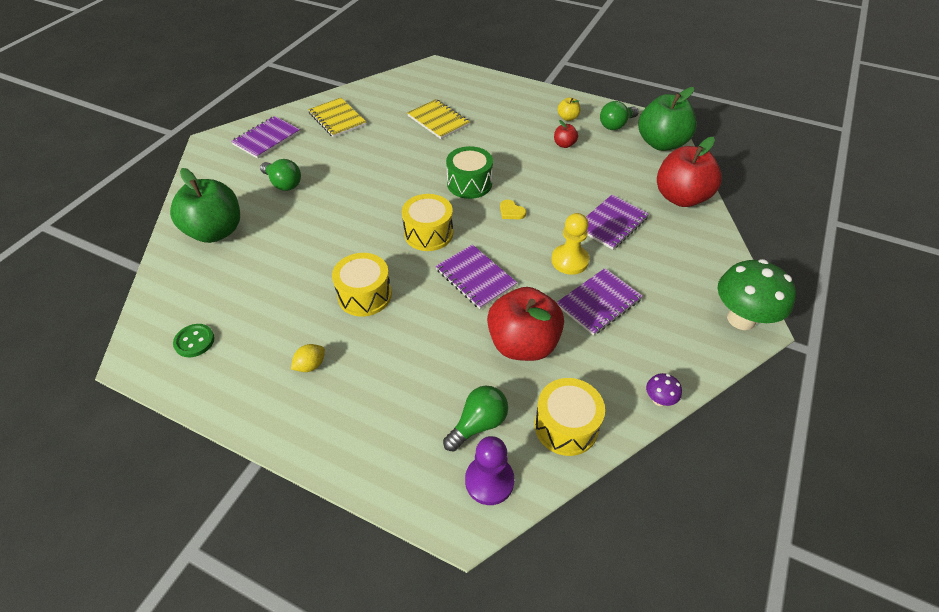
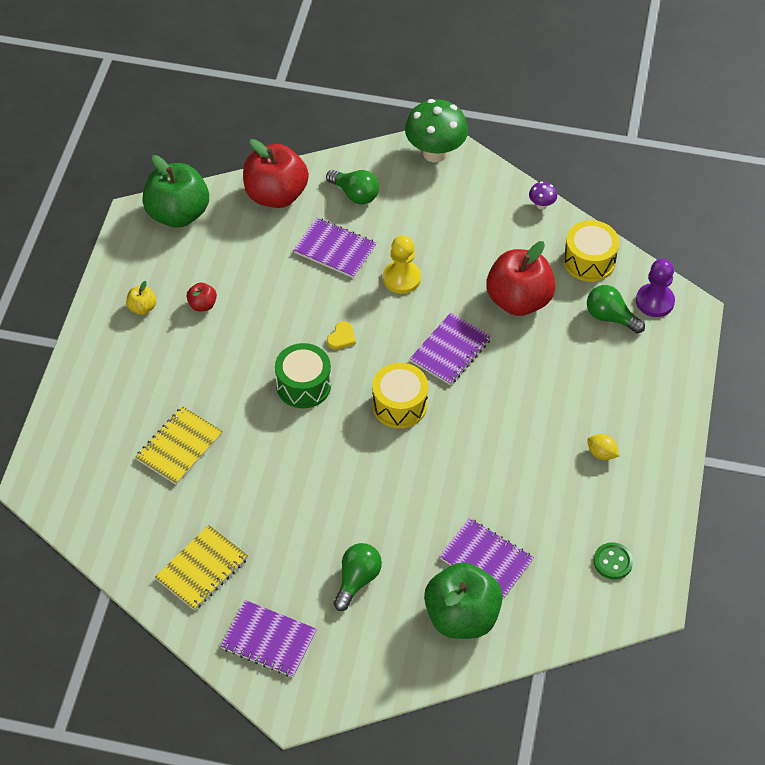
camera: 105 degrees left, 5 degrees up
yellow drum [332,253,392,316] -> none
purple notebook [556,268,643,336] -> purple notebook moved to [439,518,534,598]
green light bulb [600,101,639,130] -> green light bulb moved to [326,170,379,204]

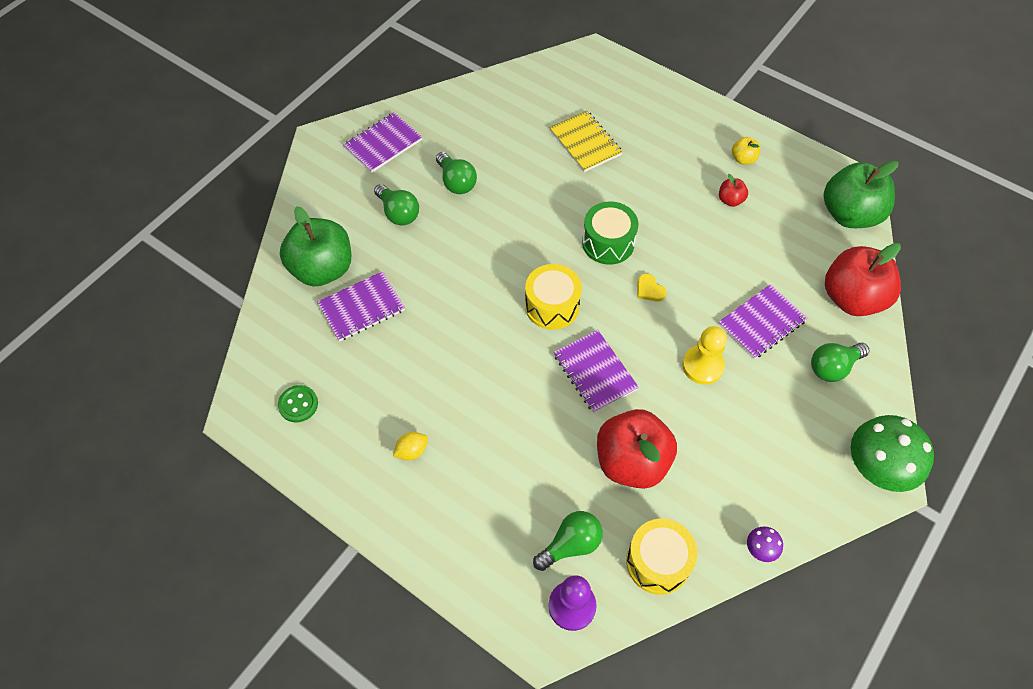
camera: 115 degrees right, 5 degrees up
yellow notebook [155,525,248,610] -> none
none -> green light bulb [436,152,477,194]

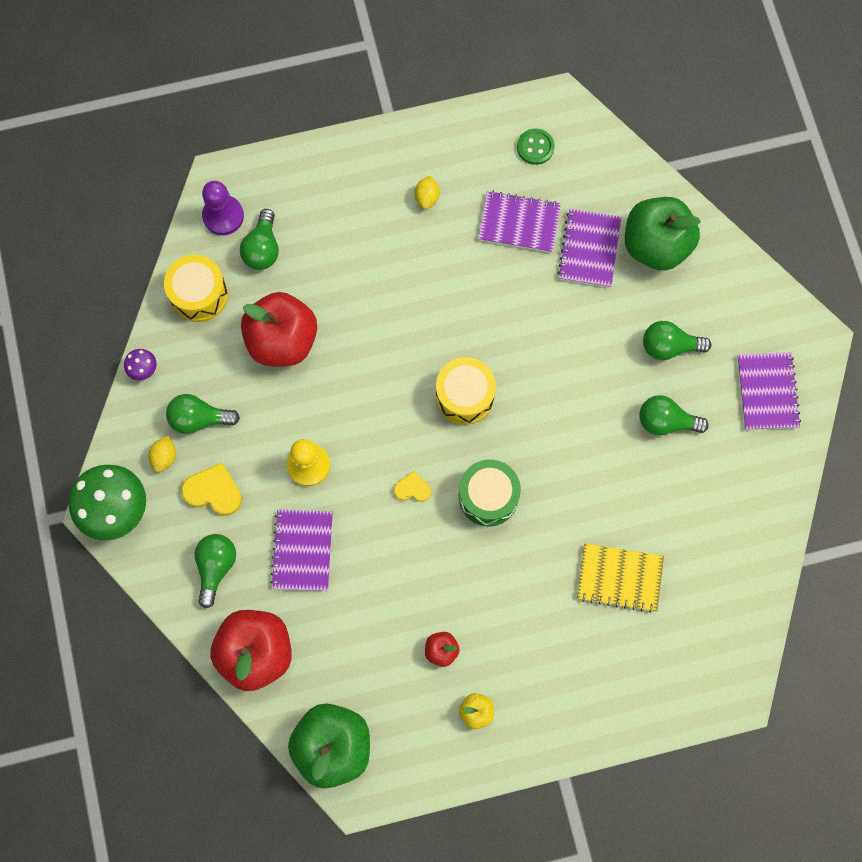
camera: 130 degrees right, 15 degrees up
purple notebook [554,330,639,413] -> purple notebook moved to [478,191,561,253]
none -> yellow lemon [149,436,176,472]
none -> green light bulb [166,394,240,434]
none -> yellow heart [181,463,242,516]

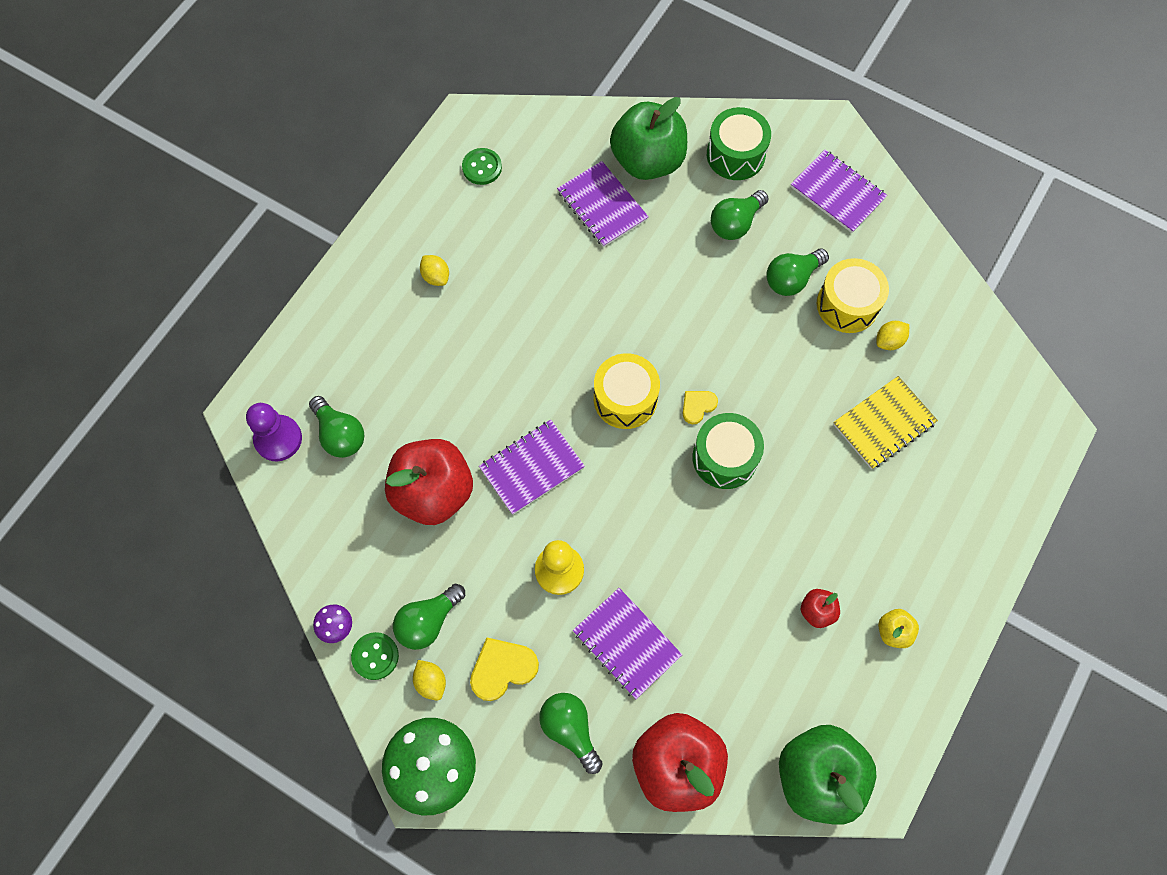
camera: 45 degrees left, 5 degrees down
yellow drum [164,255,228,322] -> yellow drum moved to [817,258,889,333]
yellow heart [394,471,431,502] -> yellow heart moved to [683,391,718,424]
purple notebook [478,191,561,253] -> purple notebook moved to [479,420,585,515]
none -> green button [351,632,399,680]
none -> green drum [707,107,771,180]
none -> yellow lemon [876,321,909,350]

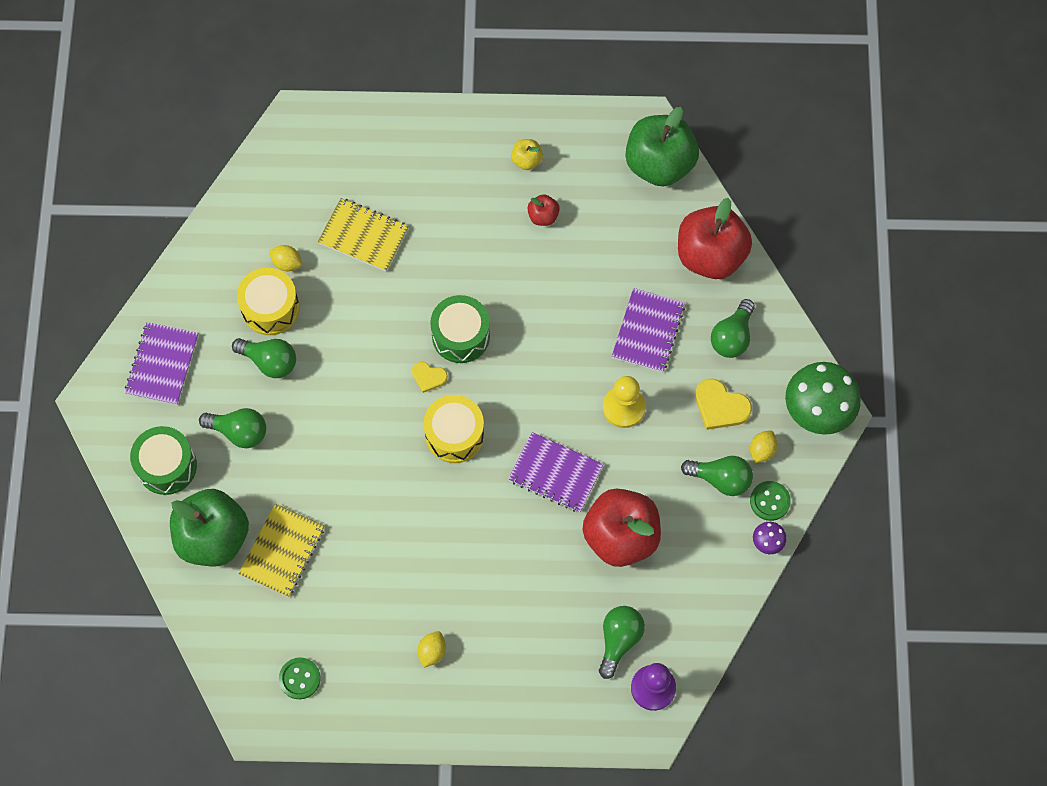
camera: 120 degrees left, 0 degrees up
purple notebook [557,161,649,247] -> yellow notebook [238,503,324,597]

